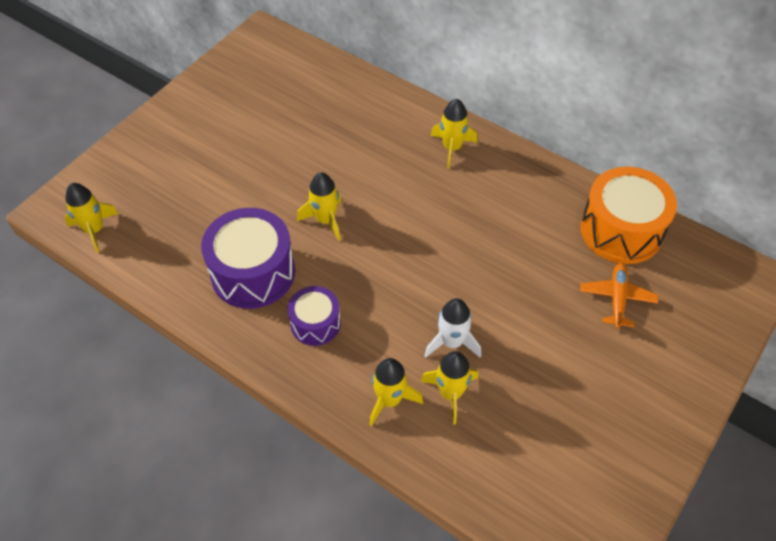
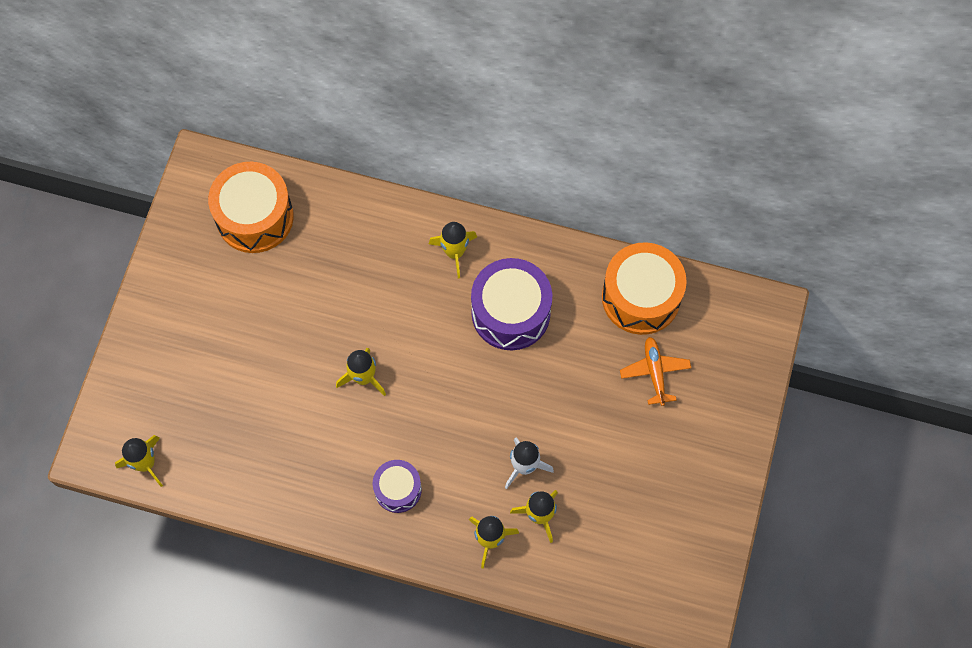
camera: 20 degrees left, 15 degrees up
purple drum [201,208,295,309] -> purple drum moved to [471,258,552,350]
none -> orange drum [208,162,294,253]

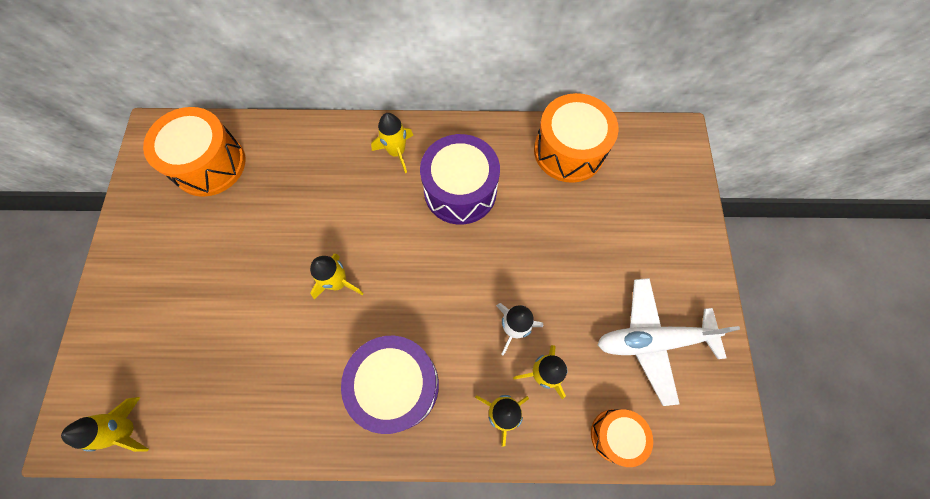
camera: 15 degrees left, 0 degrees up
purple drum [373,460,422,513] -> purple drum [341,336,439,434], size x1.75
orange plane [620,337,691,406] -> none
none -> orange drum [591,409,653,467]
none -> white plane [597,278,740,406]

